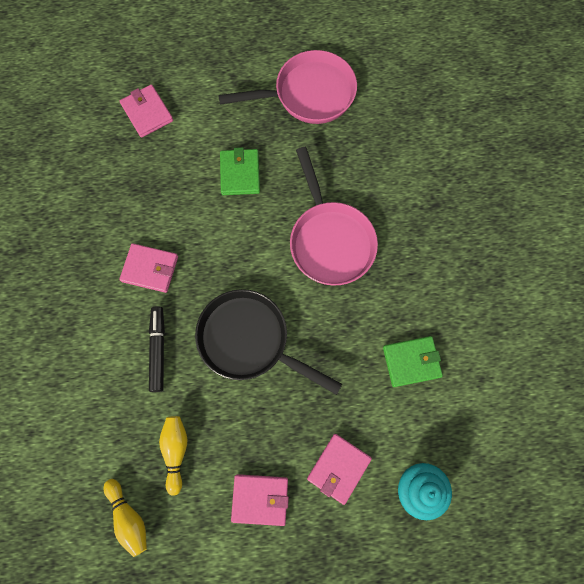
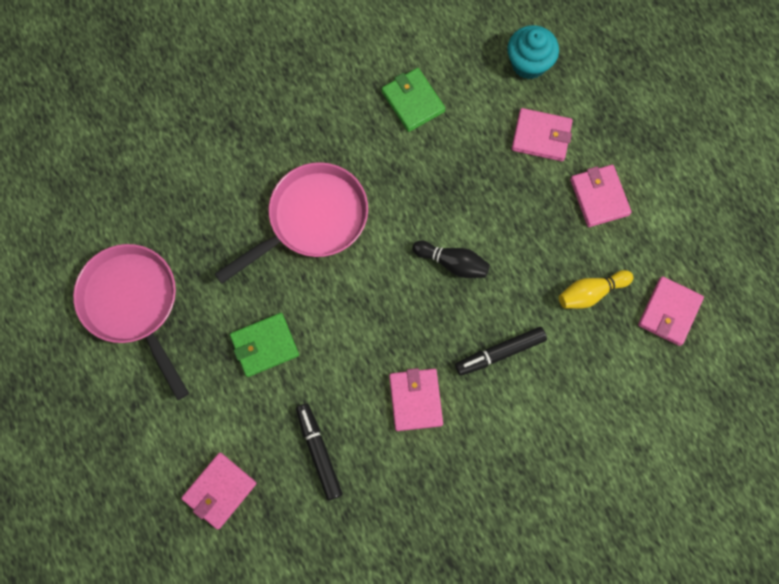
camera: 110 degrees left, 0 degrees up
yellow bowling pin [104,479,147,557] -> pink wallet [638,276,704,346]
black pan [195,289,342,395] -> black bowling pin [412,241,490,278]
none -> black marker [296,404,343,501]

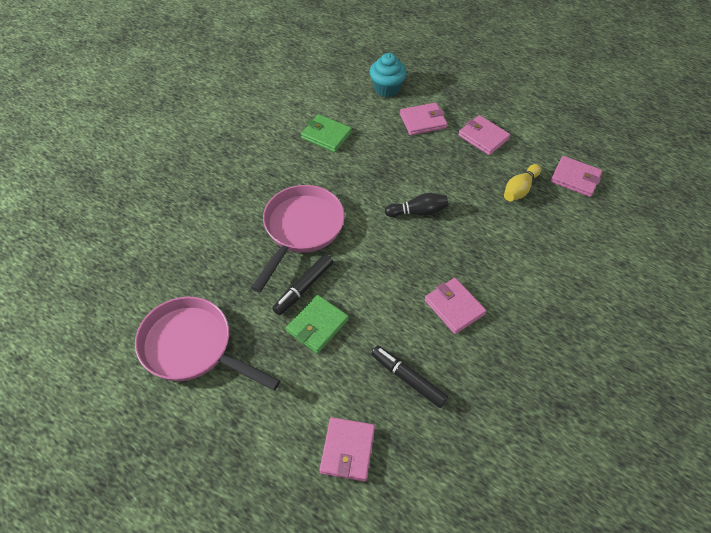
camera: 30 degrees left, 20 degrees down
black marker [455,327,547,376] -> black marker moved to [272,254,333,315]
pink wallet [638,276,704,346] -> pink wallet turned 60 degrees counterclockwise [551,156,602,197]

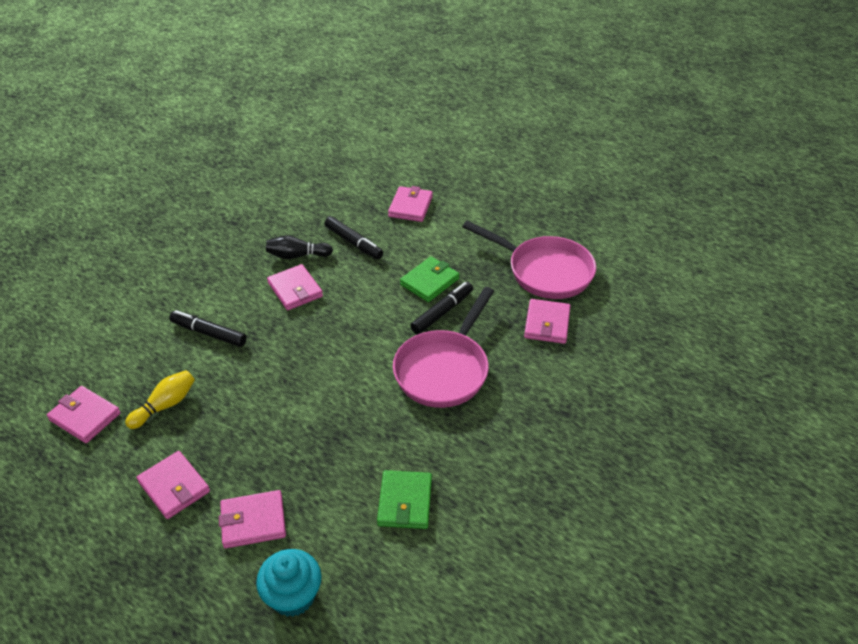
camera: 175 degrees left, 10 degrees down
green wallet [301,114,352,152] -> green wallet turned 60 degrees clockwise [377,470,432,529]
black bowling pin [385,193,448,217] -> black bowling pin moved to [266,235,333,259]
none -> black marker [169,310,247,347]
none -> pink wallet [524,299,570,344]

